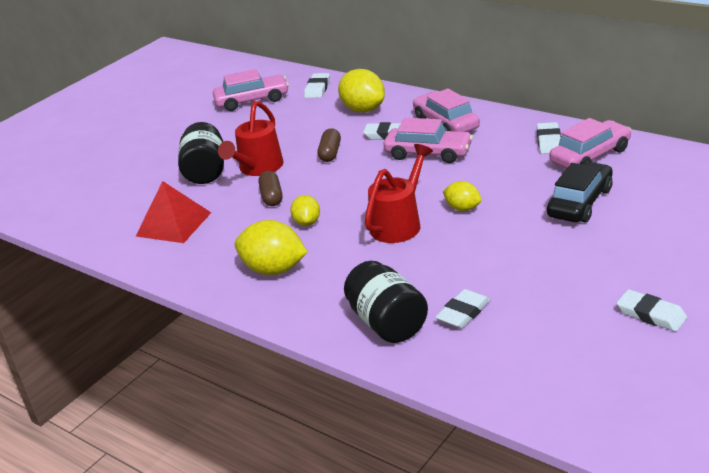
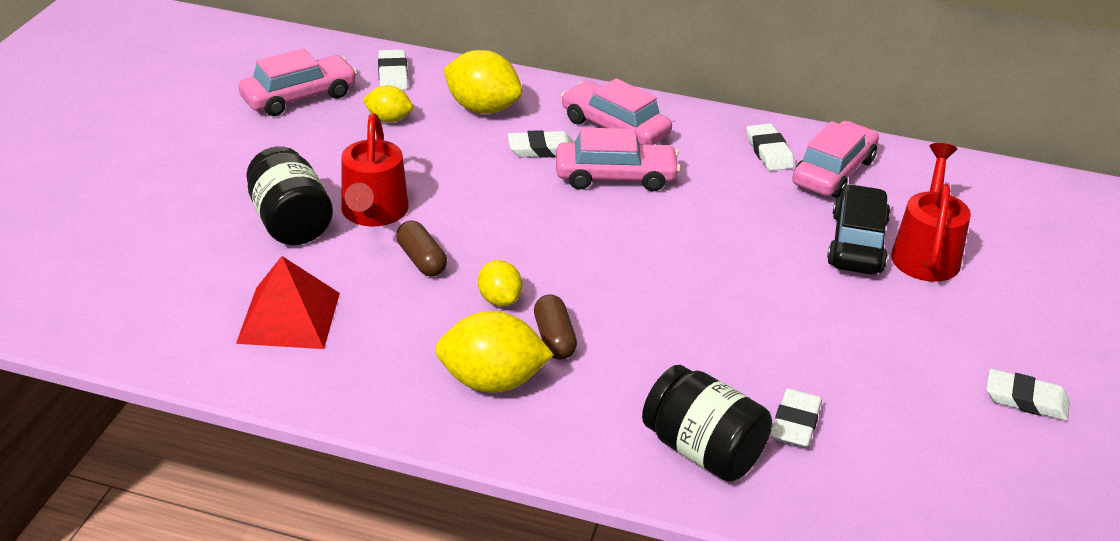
camera: 25 degrees left, 5 degrees up
brown capsule [318,128,341,162] -> brown capsule moved to [534,295,577,359]
red watering can [365,144,433,243] -> red watering can moved to [891,143,971,282]
yellow lemon [443,181,482,211] -> yellow lemon moved to [363,85,413,122]

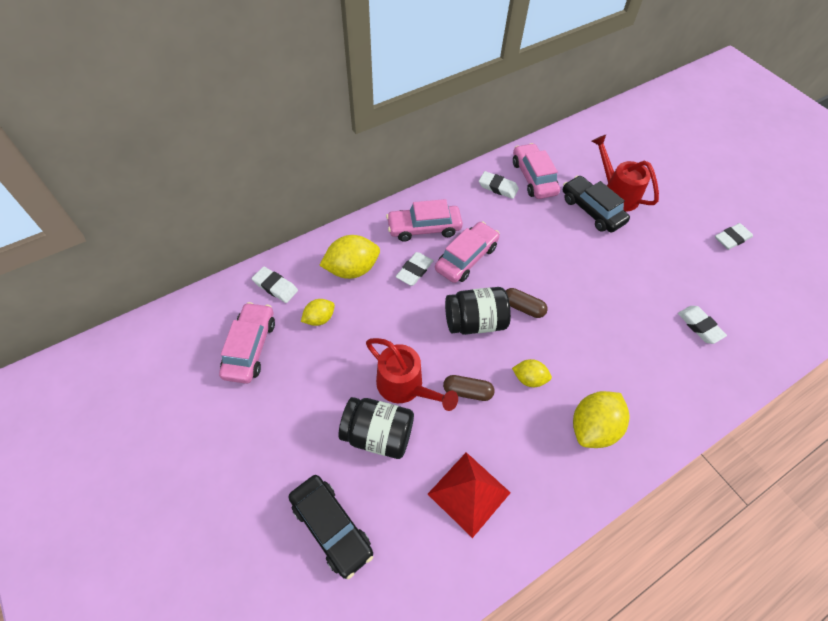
camera: 50 degrees left, 20 degrees up
brown capsule [534,295,577,359] -> brown capsule moved to [506,288,548,318]
black jar [642,365,772,481] -> black jar moved to [445,287,511,335]
none -> black car [288,475,373,579]

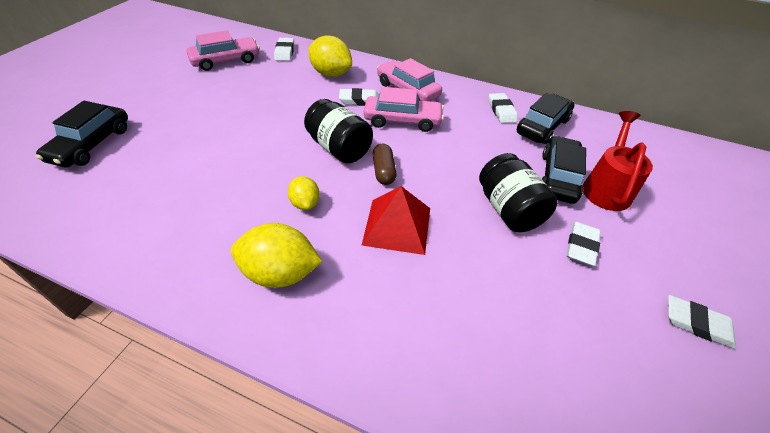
camera: 55 degrees right, 10 degrees down
yellow lemon [301,299,335,326] -> none
black jar [339,397,414,459] -> black jar moved to [479,153,557,232]
red watering can [366,338,458,411] -> none
red pyramid [428,452,511,538] -> red pyramid moved to [362,186,430,255]
brown capsule [443,375,494,401] -> none
pink car [513,143,560,199] -> black car [517,93,575,144]
white eraser [678,306,727,344] -> white eraser moved to [567,222,601,266]

